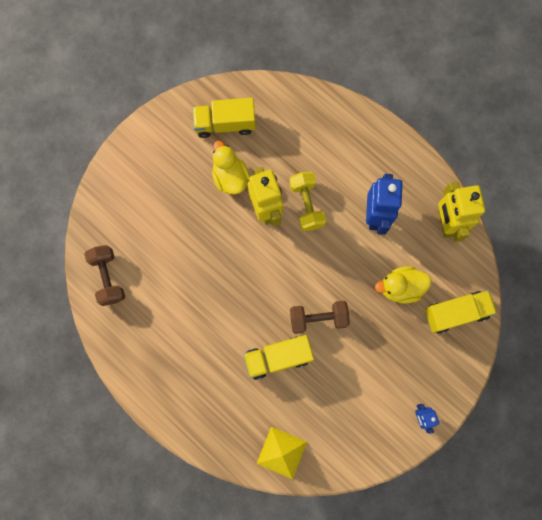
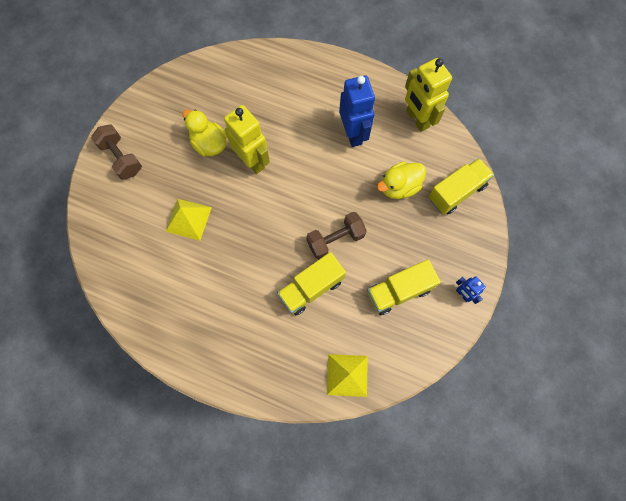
camera: 20 degrees left, 5 degrees down
brown dumbbell [84,245,125,306] -> brown dumbbell moved to [91,124,142,180]
yellow truck [193,98,256,138] -> yellow truck moved to [367,259,441,315]
yellow dumbbell [289,172,326,231] -> none
none -> yellow pyramid [165,199,212,241]

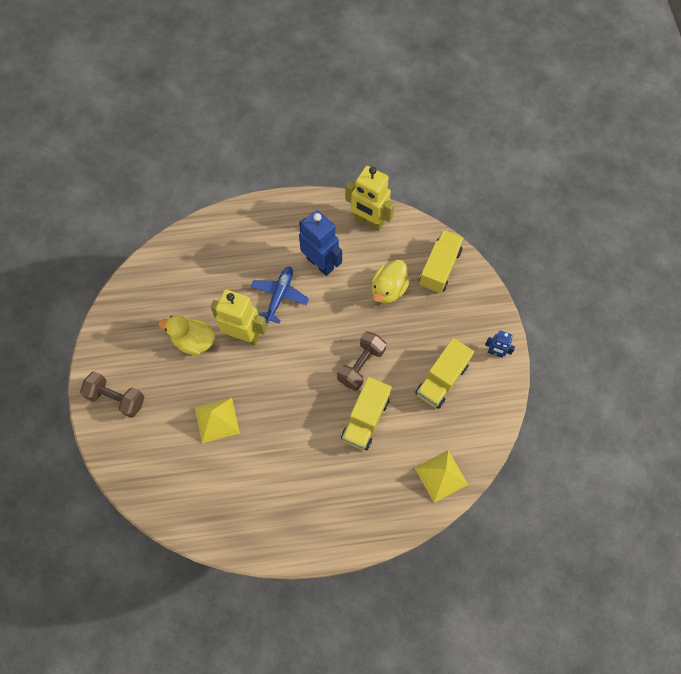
camera: 30 degrees left, 5 degrees down
none -> blue plane [251,266,309,323]

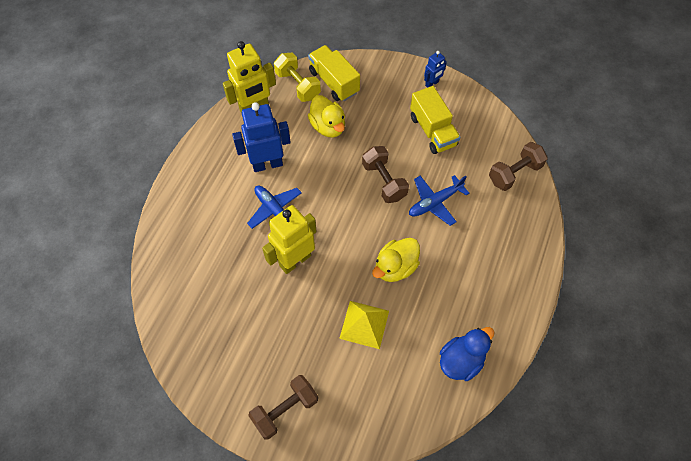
camera: 60 degrees left, 5 degrees down
yellow duck [159,315,215,355] -> yellow duck moved to [372,238,420,282]
yellow truck [341,377,392,450] -> blue plane [409,175,469,226]
yellow pyramid [415,450,468,503] -> brown dumbbell [489,142,548,191]
none -> yellow dumbbell [274,53,321,102]
none -> blue duck [440,327,494,381]

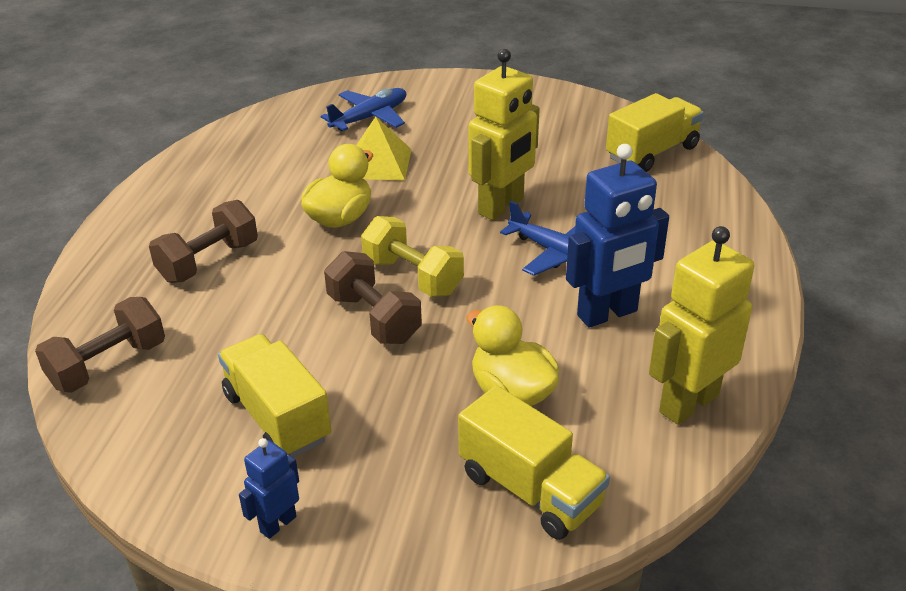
camera: 170 degrees right, 25 degrees down
brown dumbbell [248,375,318,440] -> brown dumbbell moved to [149,200,258,283]
yellow dumbbell [274,53,321,102] -> yellow dumbbell moved to [361,216,464,297]
blue plane [409,175,469,226] -> blue plane moved to [321,88,406,131]
blue duck [440,327,494,381] -> none
none -> yellow truck [606,93,704,172]

